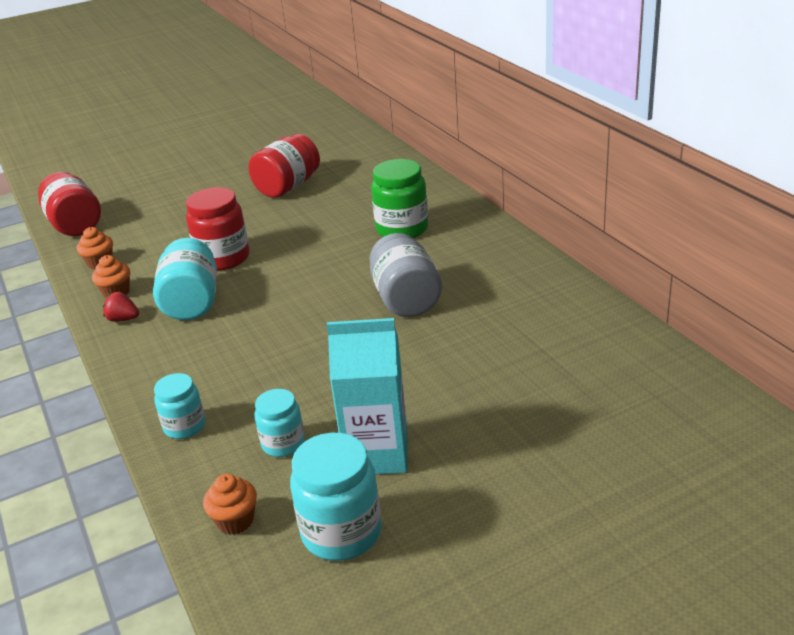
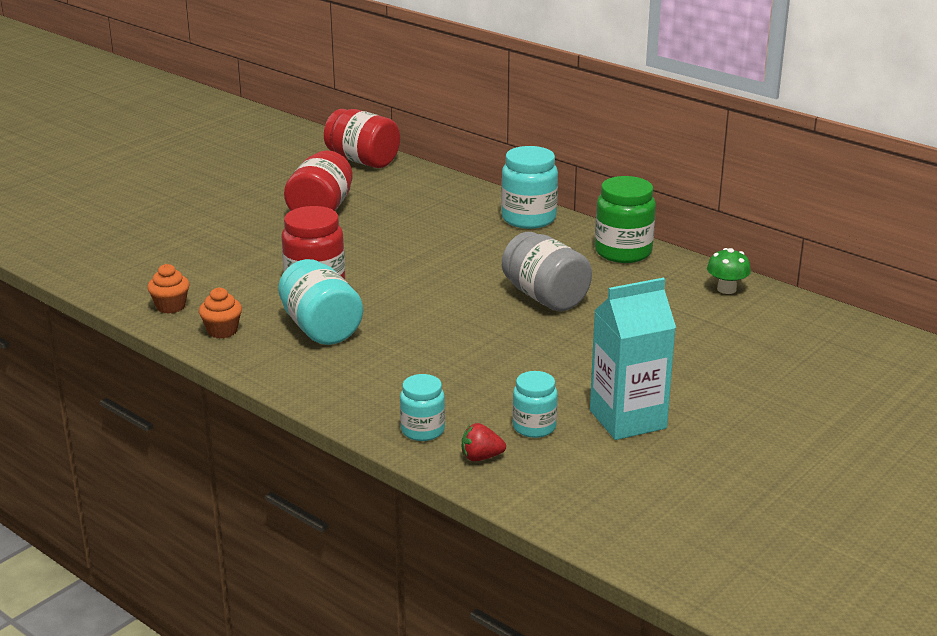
camera: 25 degrees left, 5 degrees down
red jar [38,172,101,236] -> red jar moved to [324,109,400,168]
red strawberry [103,292,139,322] -> red strawberry moved to [462,423,506,462]
orange cupcake [203,474,257,535] -> none
turquoise jar [290,433,382,561] -> turquoise jar moved to [501,146,558,229]
green jar [371,159,428,238] -> green jar moved to [595,176,656,263]
none -> green mushroom [707,248,751,294]

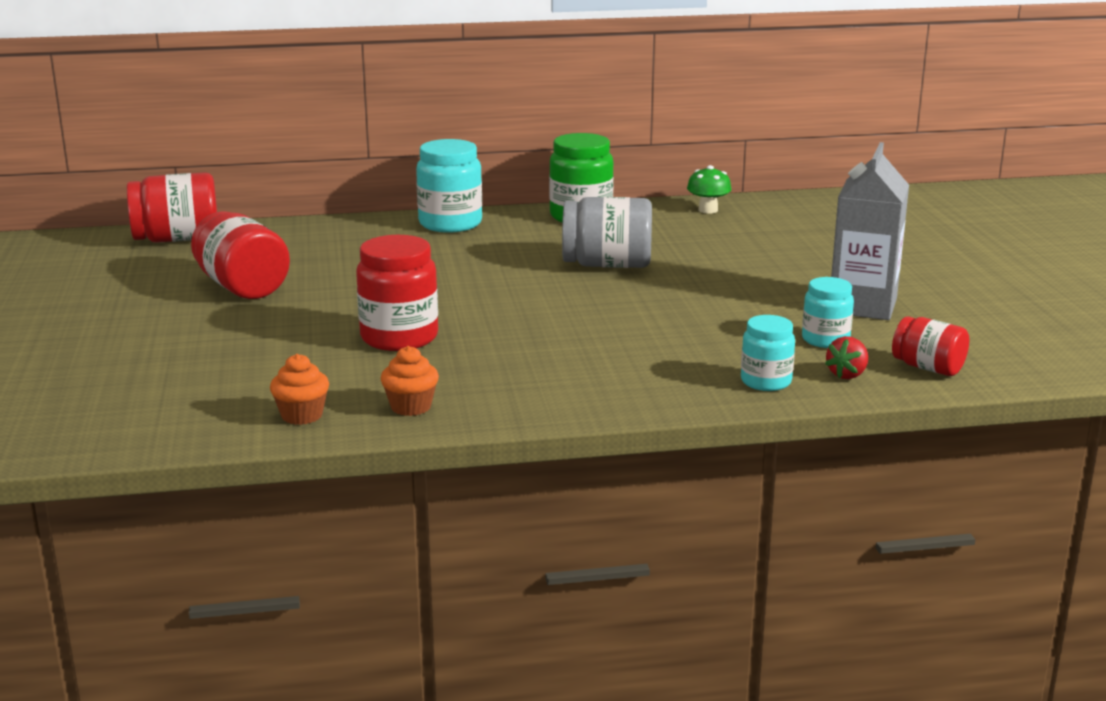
camera: 50 degrees left, 5 degrees down
turquoise jar [278,259,363,345] -> none
turquoise carton [590,278,676,440] -> grey carton [831,142,909,320]
none -> red jar [892,316,969,376]

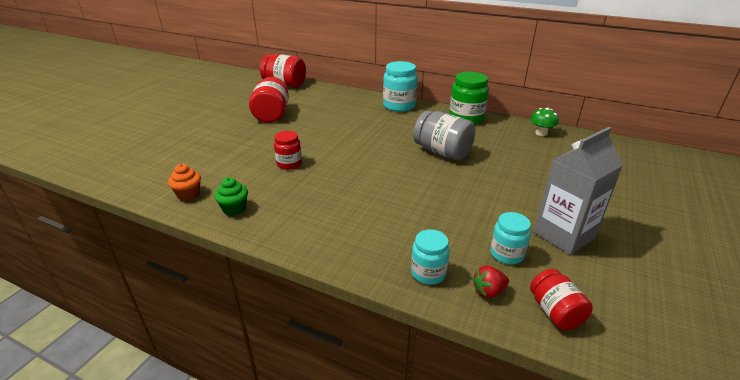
camera: 35 degrees right, 10 degrees up
red jar [356,235,438,351] -> red jar [274,131,302,170], size x0.61
orange cupcake [381,346,439,416] -> green cupcake [214,177,248,216]

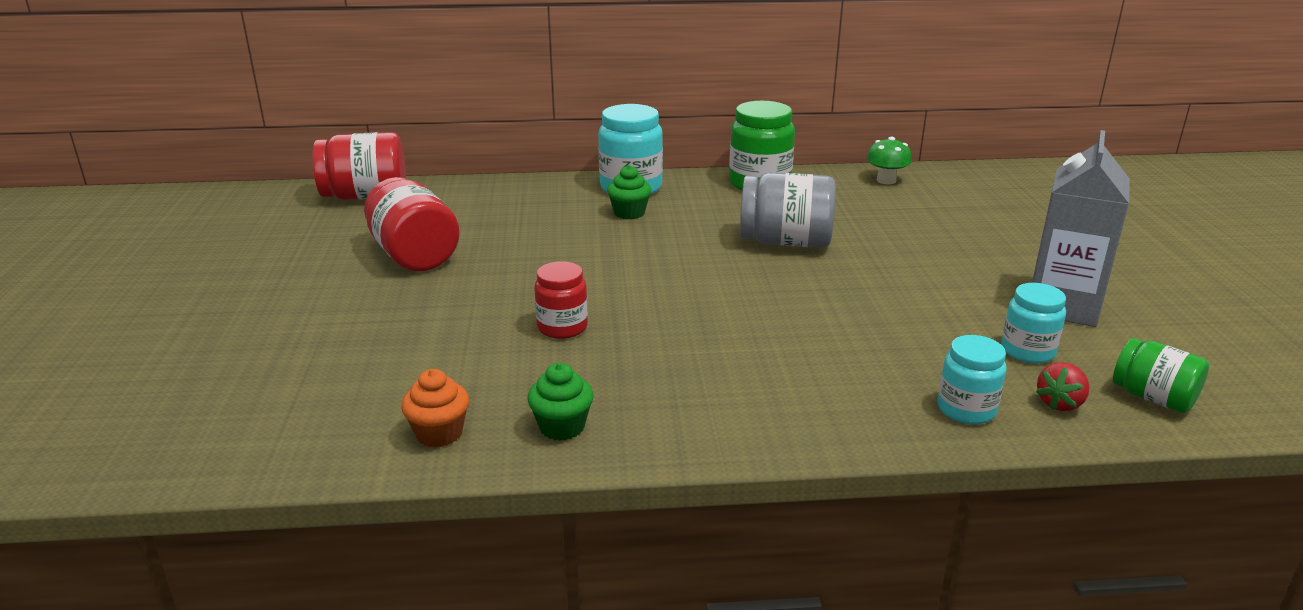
camera: 30 degrees left, 5 degrees down
red jar [530,269,593,330] -> green jar [1113,338,1209,413]
none -> green cupcake [607,165,651,219]

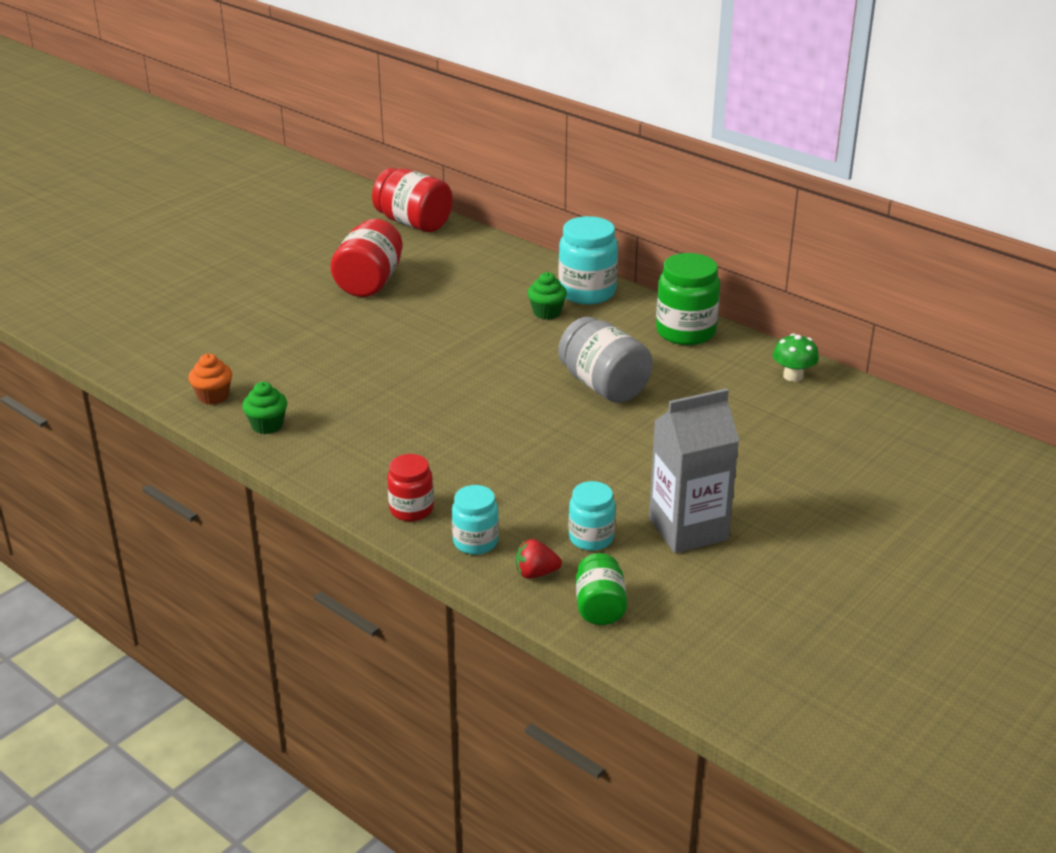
camera: 45 degrees right, 5 degrees up
red jar [534,261,588,339] -> red jar moved to [387,454,434,521]

